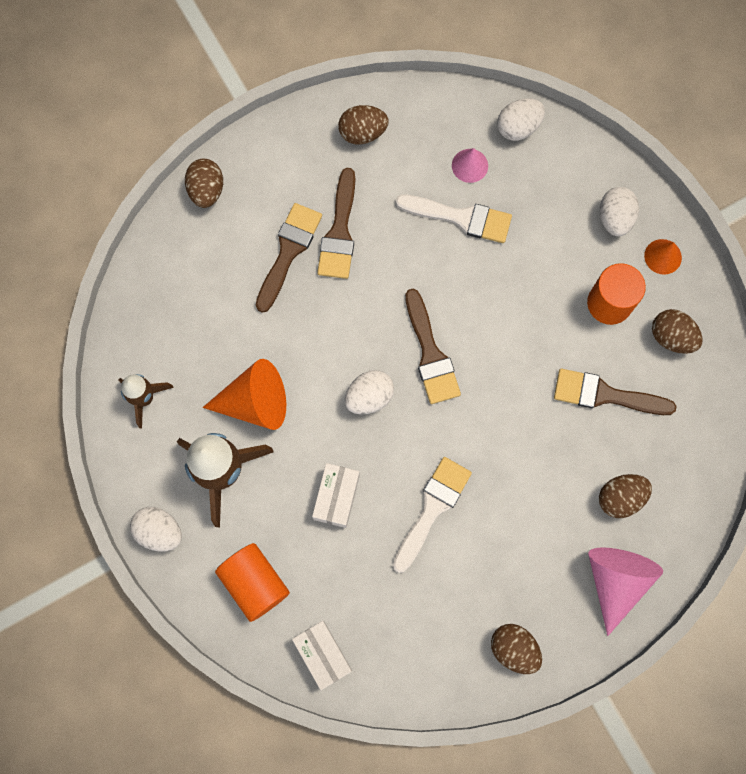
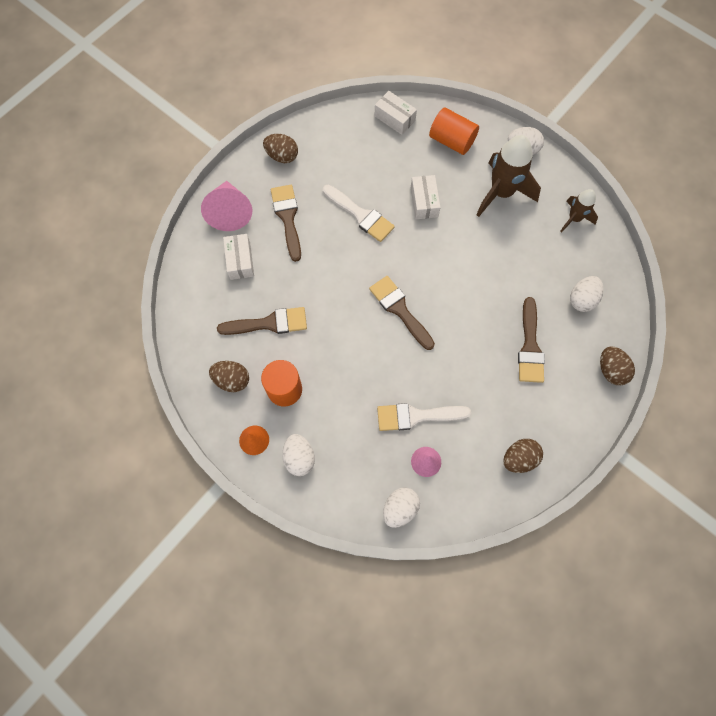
camera: 160 degrees right, 5 degrees down
orange cone [203,359,286,430] -> none
brown brush [317,168,355,279] -> brown brush moved to [271,185,301,262]
white egg [345,370,394,414] -> white egg moved to [570,276,604,312]
white brush [393,457,472,573] -> white brush turned 60 degrees counterclockwise [323,185,395,242]
brown egg [599,474,652,518] -> white box [223,234,254,280]

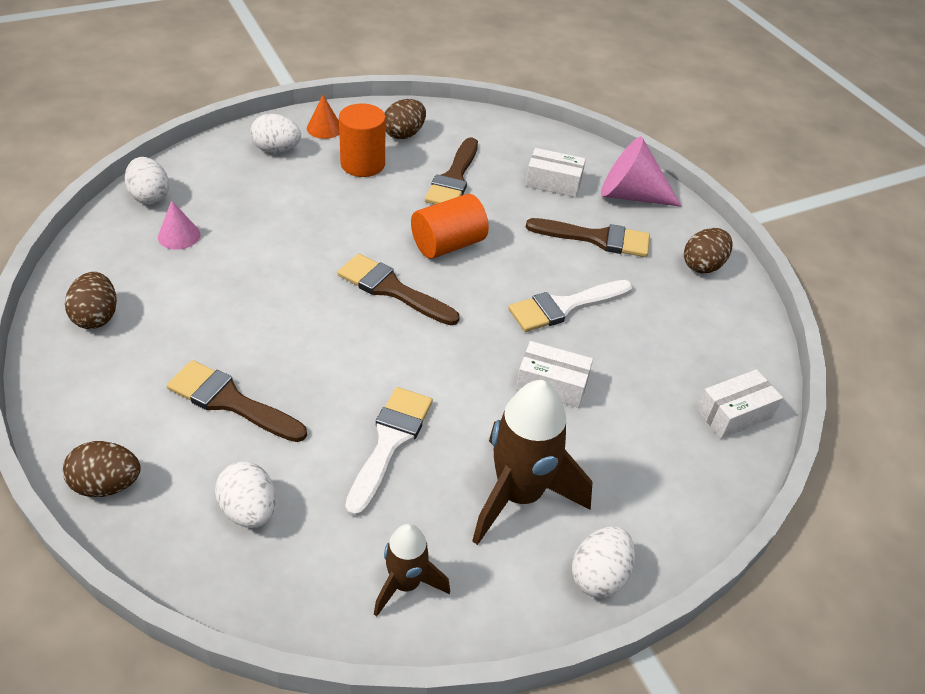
camera: 110 degrees right, 25 degrees down
brown brush [369,276,435,350] -> brown brush turned 135 degrees counterclockwise [337,254,460,325]
white brush [377,403,471,431] -> white brush moved to [345,387,433,517]
orange cylinder [429,107,479,155] -> orange cylinder moved to [411,194,489,259]

